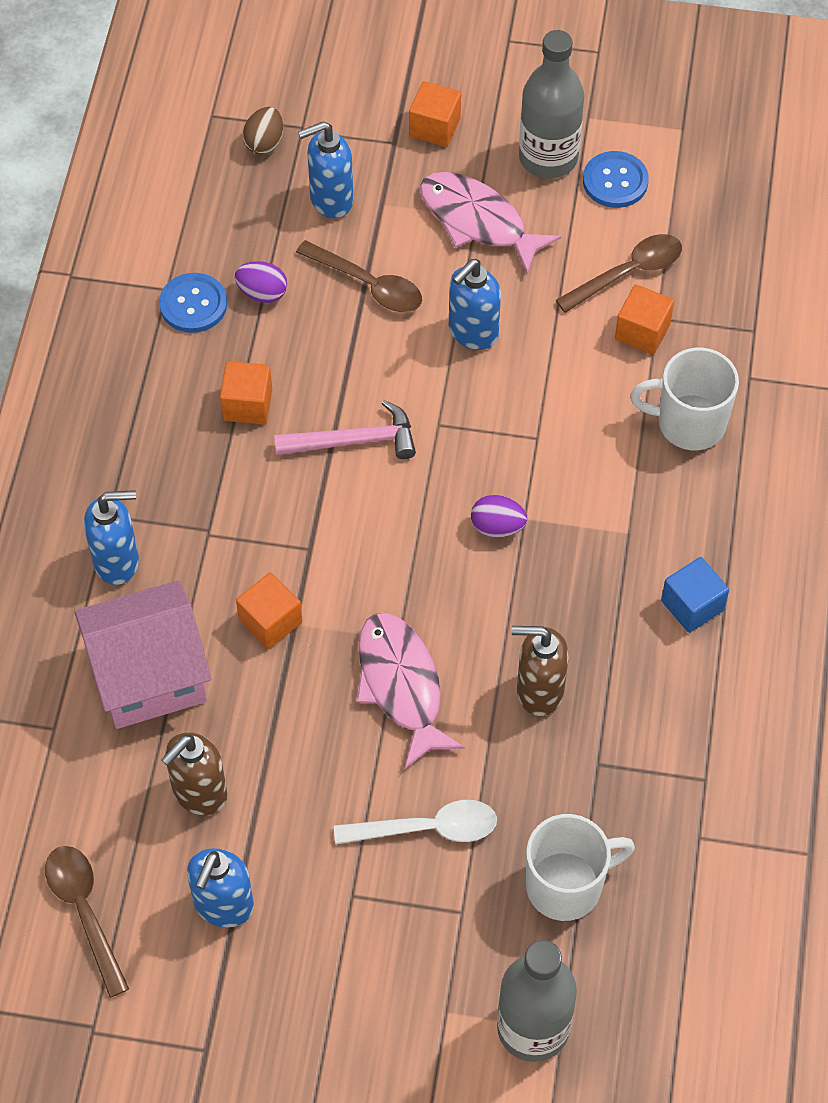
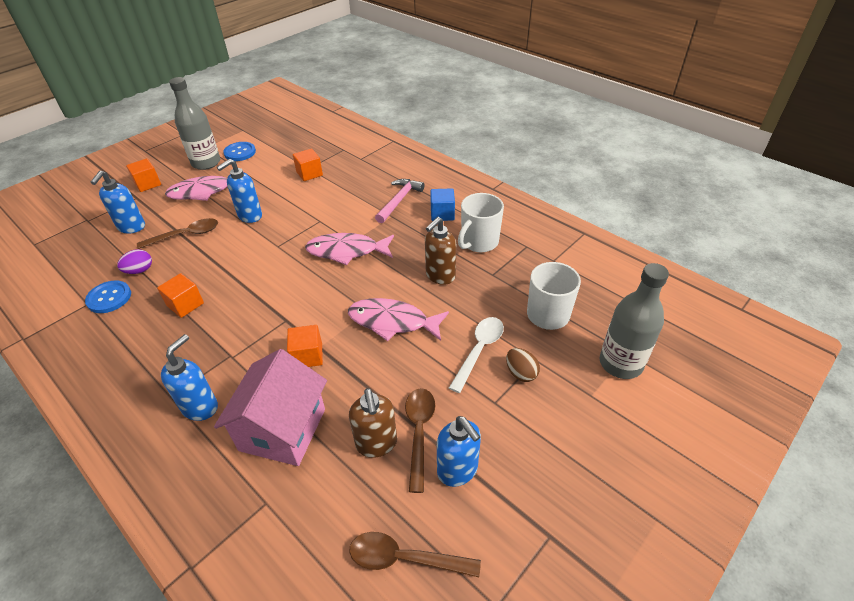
camera: 55 degrees left, 15 degrees down
brown egg [243,107,283,155] -> brown egg moved to [506,348,540,382]
pink hammer [274,400,416,459] -> pink hammer moved to [375,179,424,223]
blue soap dispenser [449,259,501,350] -> blue soap dispenser turned 60 degrees clockwise [217,159,262,223]
purple egg [471,495,527,538] -> pink fish [305,233,394,265]
brown spoon [556,234,682,313] -> brown spoon moved to [405,388,435,493]
white mug [630,348,739,450] -> white mug moved to [458,193,504,252]

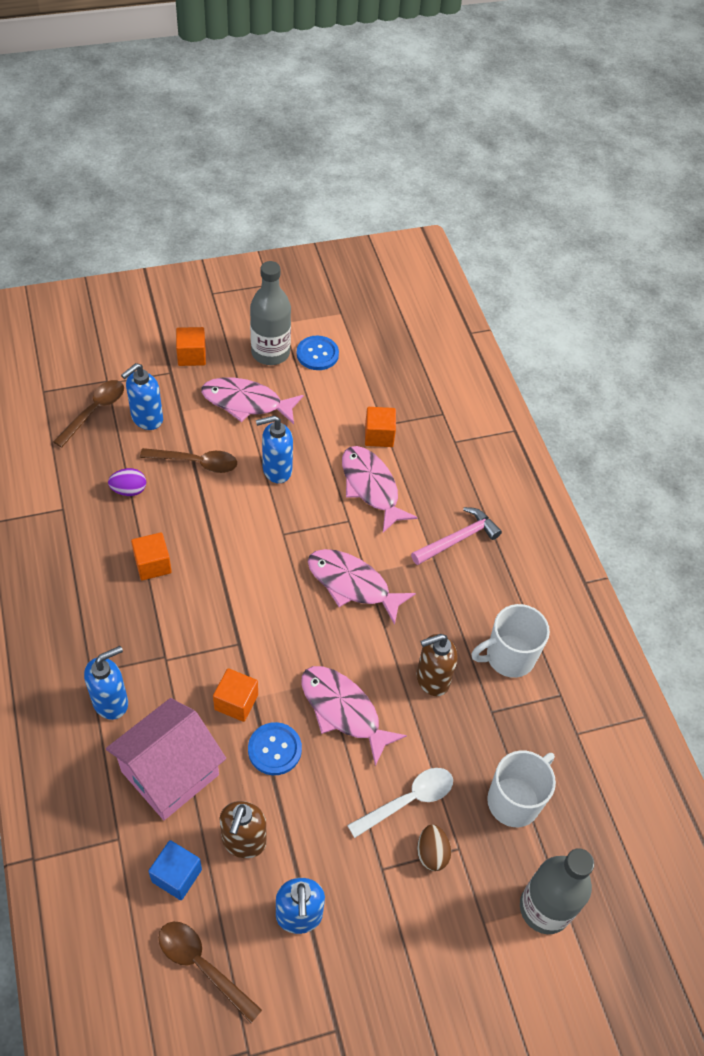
camera: 25 degrees right, 10 degrees up
blue button [85,280,131,313] -> blue button moved to [248,722,302,775]
brown spoon [405,388,435,493] -> brown spoon moved to [53,380,124,447]
blue cube [430,188,455,221] -> blue cube moved to [148,840,202,900]
none -> pink fish [342,446,418,533]

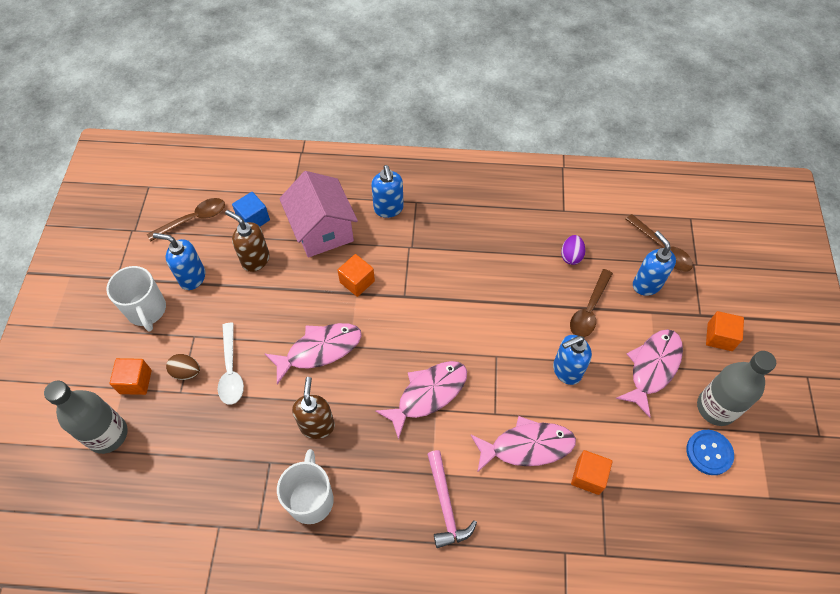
camera: 115 degrees right, 5 degrees up
orange cube [131,532,172,580] -> orange cube moved to [110,358,152,395]
blue button [248,722,302,775] -> none
blue soap dispenser [256,415,293,483] -> blue soap dispenser turned 120 degrees counterclockwise [553,335,592,385]
white mug [487,750,556,827] -> white mug moved to [106,266,166,332]

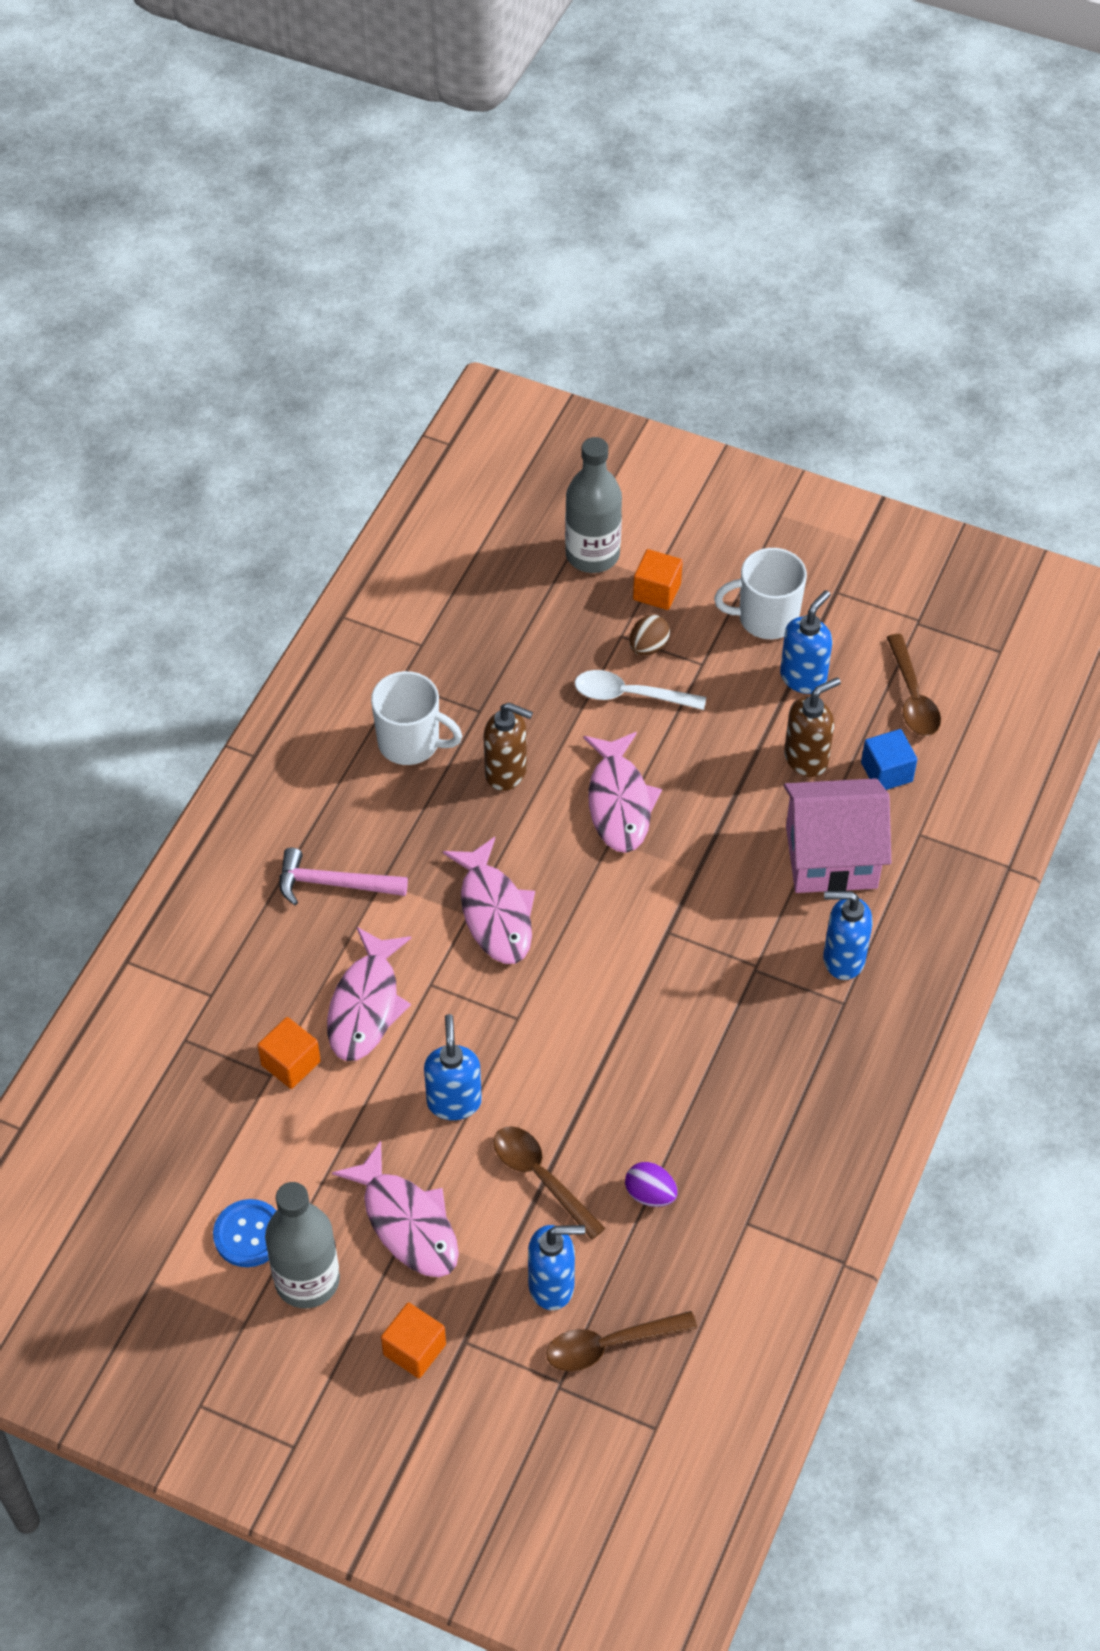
camera: 110 degrees right, 5 degrees down
orange cube [337,254,375,297] -> none

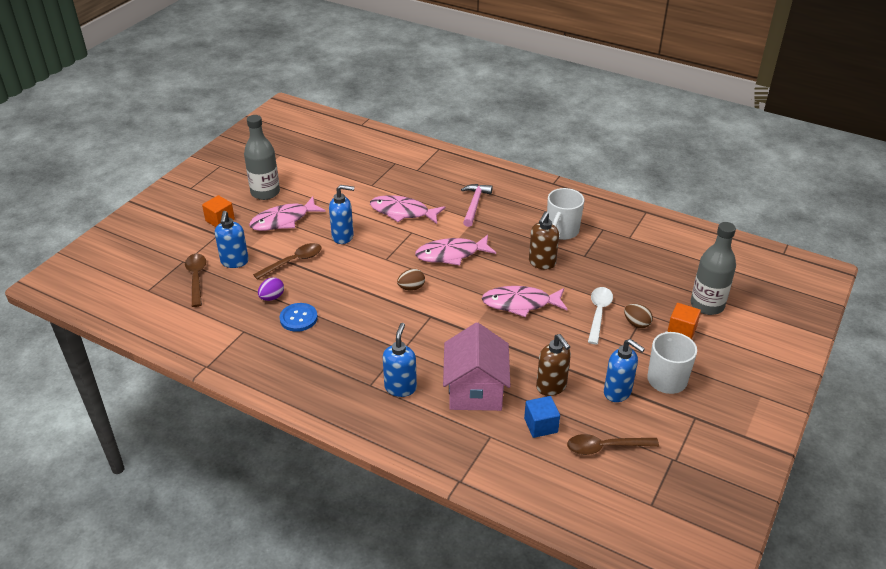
camera: 95 degrees right, 15 degrees down
blue button [213,1199,277,1267] -> blue button moved to [279,303,318,332]
orange cube [257,1017,321,1089] -> none
none -> brown egg [397,269,425,291]

